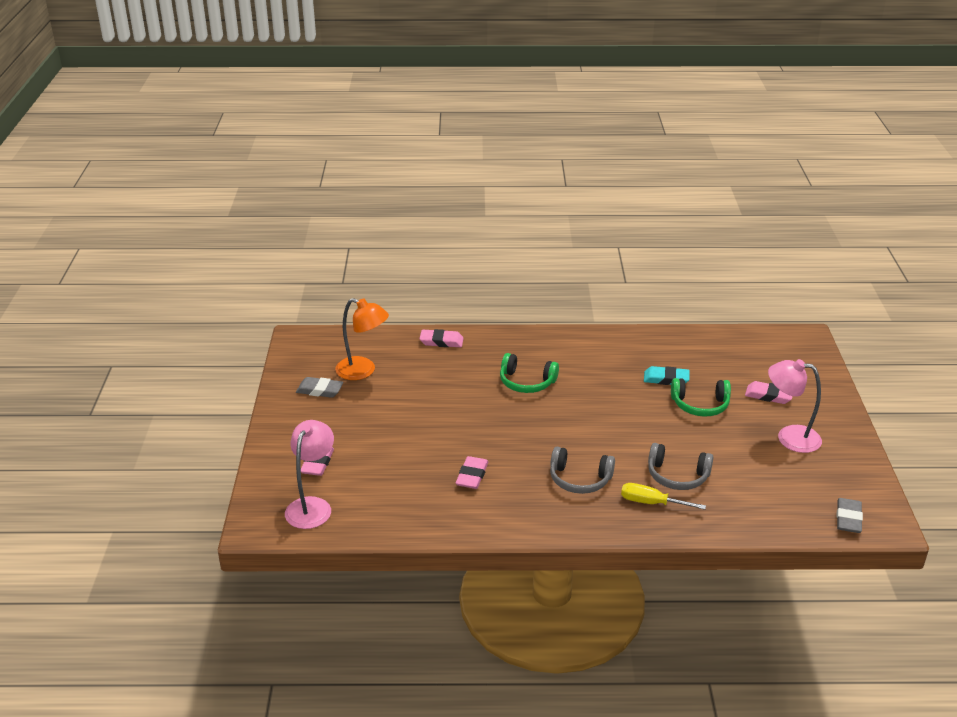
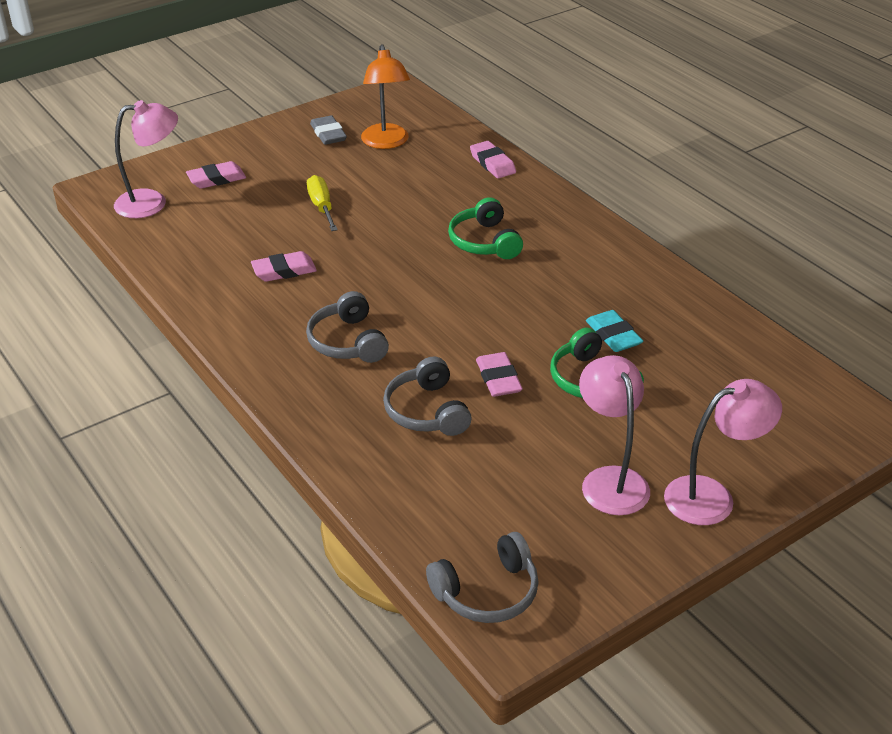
camera: 55 degrees right, 5 degrees up
yellow screwdriver [621,483,706,510] -> yellow screwdriver moved to [307,175,338,231]
pink eraser [745,381,793,404] -> pink eraser moved to [476,352,523,397]
grey eraser [837,498,863,533] -> grey headphones [426,532,539,623]
none -> pink lamp [664,379,782,525]

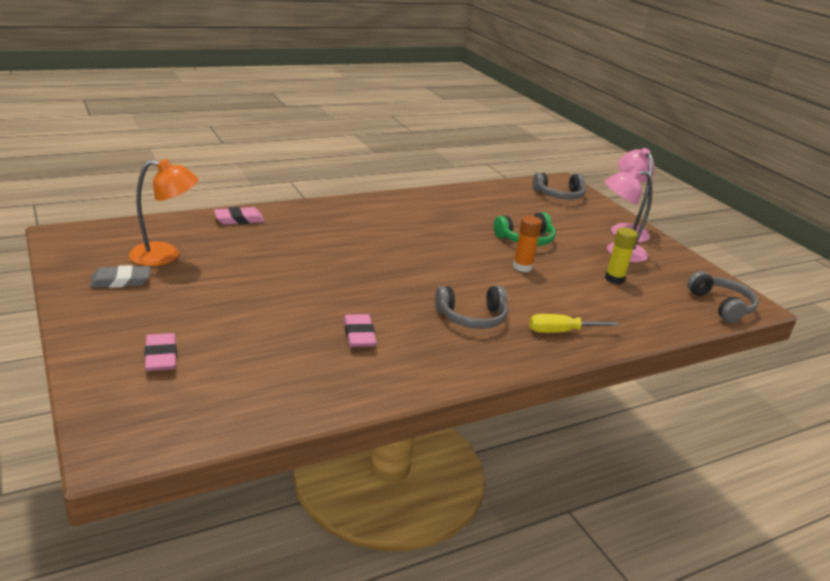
camera: 85 degrees left, 10 degrees down
pink lamp [114,100,178,218] -> none
yellow screwdriver [307,175,338,231] -> yellow screwdriver moved to [529,314,619,333]
grey headphones [383,357,472,436] -> grey headphones moved to [533,172,586,200]
green headphones [448,197,523,259] -> none
pink eraser [476,352,523,397] -> orange glue stick [513,215,542,272]
turquoise eraser [586,310,643,352] -> none
none -> yellow glue stick [605,227,638,284]

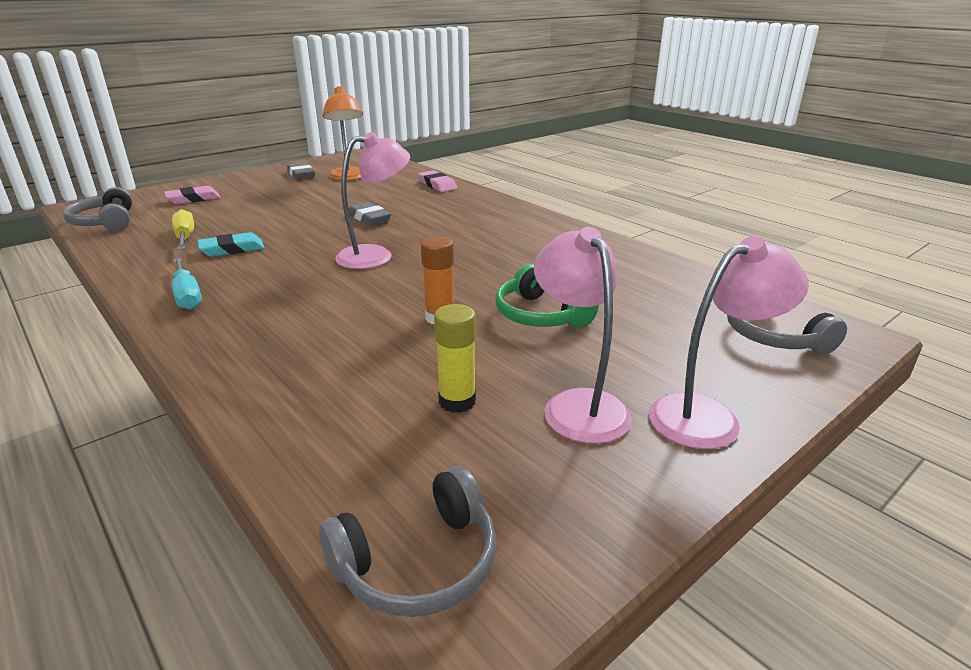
camera: 80 degrees right, 0 degrees up
pink eraser [344,314,377,347] -> turquoise eraser [197,232,265,257]
grey headphones [435,286,508,329] -> grey headphones moved to [63,187,132,231]
yellow screwdriver [529,314,619,333] -> yellow screwdriver moved to [172,209,194,250]
none -> turquoise screwdriver [172,258,202,310]
none -> pink lamp [335,132,410,269]
none -> grey eraser [349,202,391,225]

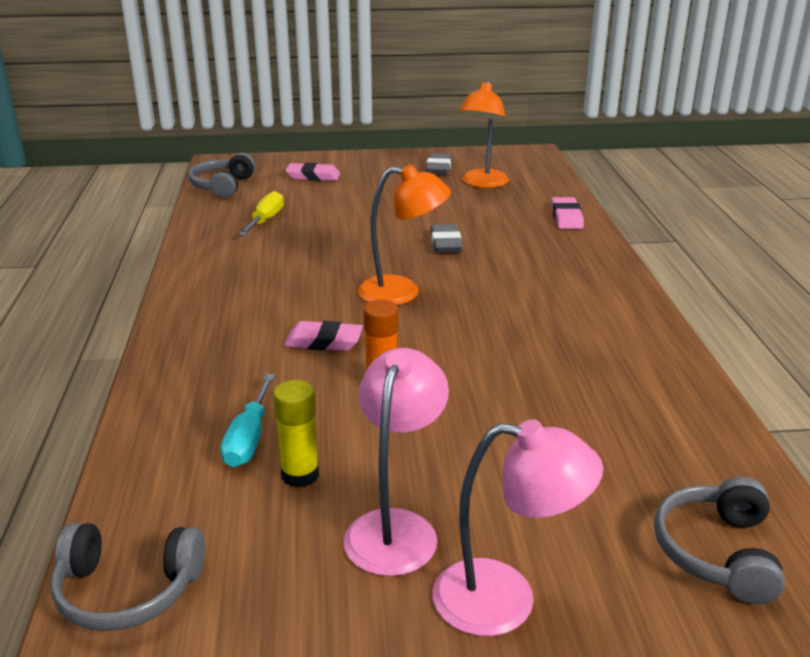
camera: 35 degrees right, 0 degrees up
turquoise screwdriver [172,258,202,310] -> turquoise screwdriver moved to [221,374,275,467]
turquoise eraser [197,232,265,257] -> none
pink lamp [335,132,410,269] -> orange lamp [358,165,451,305]
green headphones [496,264,599,328] -> none
none -> pink eraser [284,321,363,351]

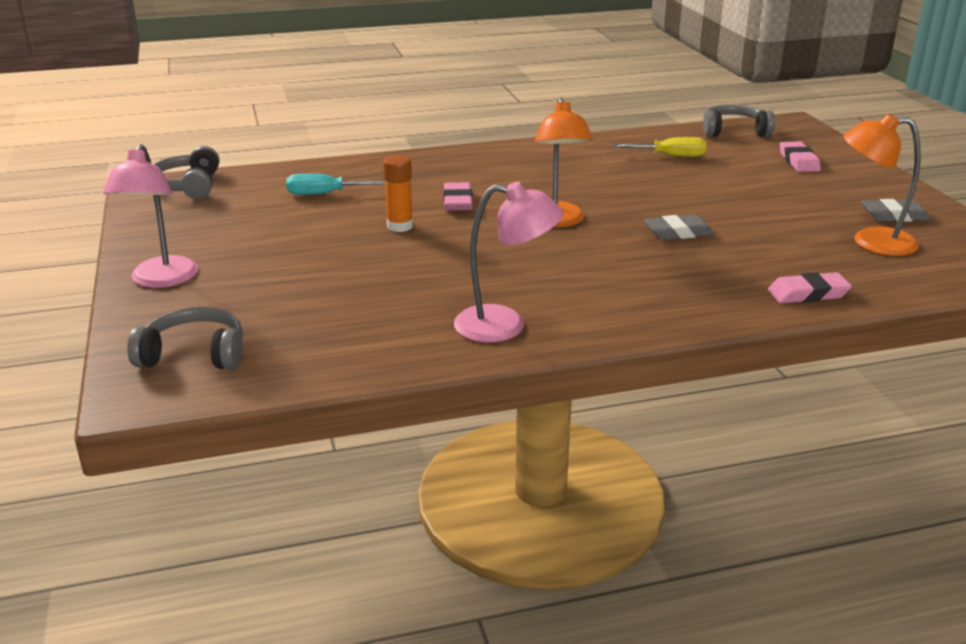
camera: 80 degrees right, 0 degrees up
yellow glue stick [273,380,319,488] -> none
pink lamp [343,348,449,576] -> pink lamp moved to [454,182,563,342]

